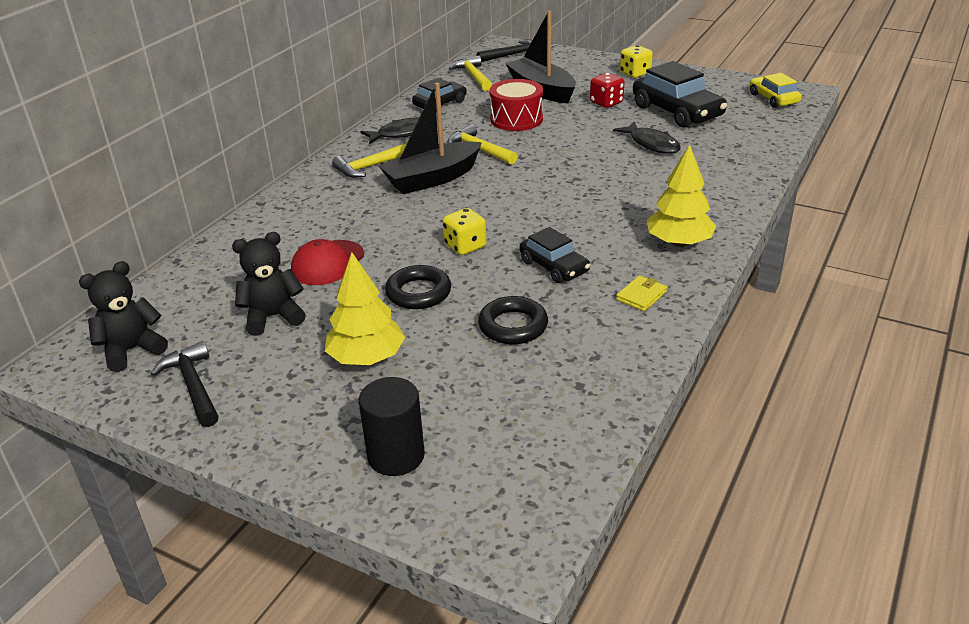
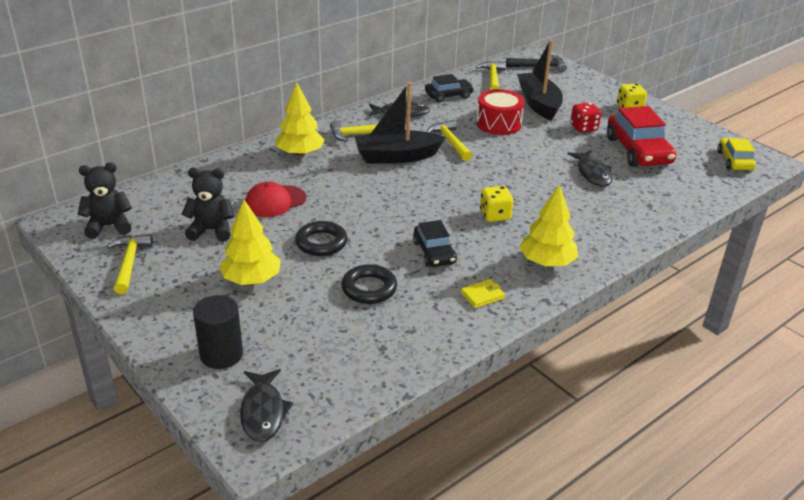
camera: 20 degrees right, 0 degrees up
black hammer [151,341,219,427] -> yellow hammer [107,234,153,294]
yellow dice [443,208,486,255] -> yellow dice moved to [480,186,513,222]
black car [633,61,727,128] -> red car [607,106,676,167]
none -> black fish [240,369,293,442]
none -> yellow tree [276,83,325,156]

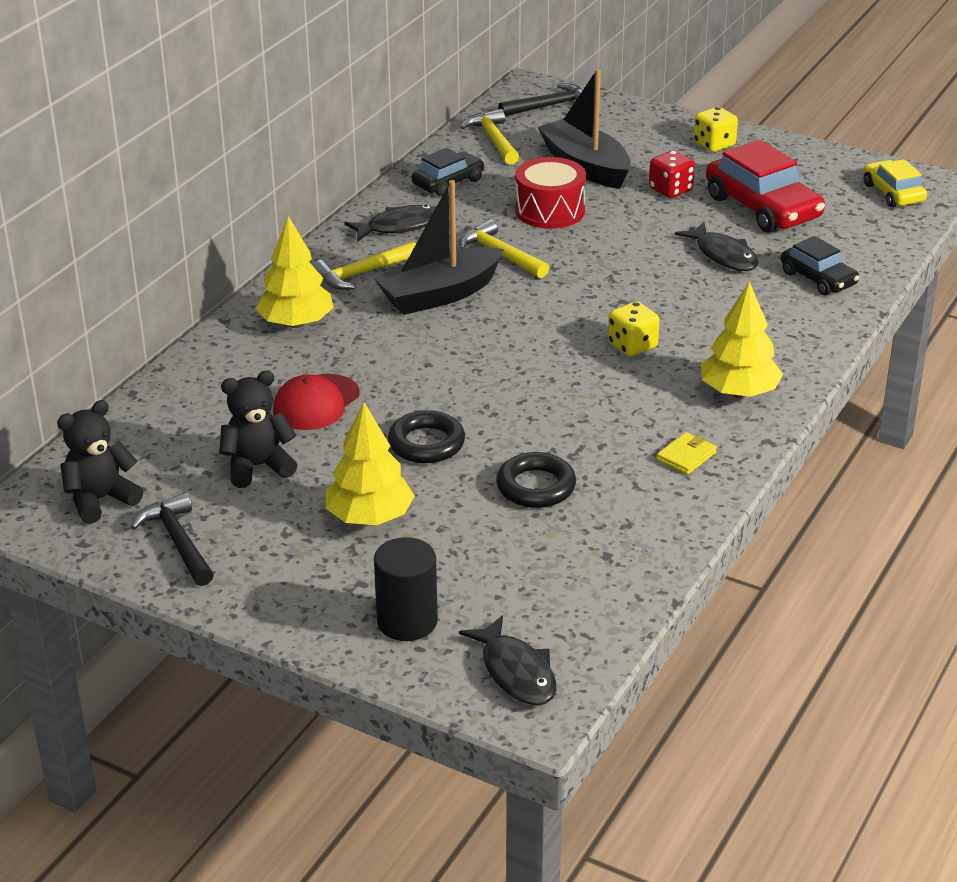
camera: 20 degrees left, 0 degrees up
yellow hammer [107,234,153,294] -> black hammer [131,492,214,586]
black car [413,220,457,267] -> black car moved to [781,236,859,295]

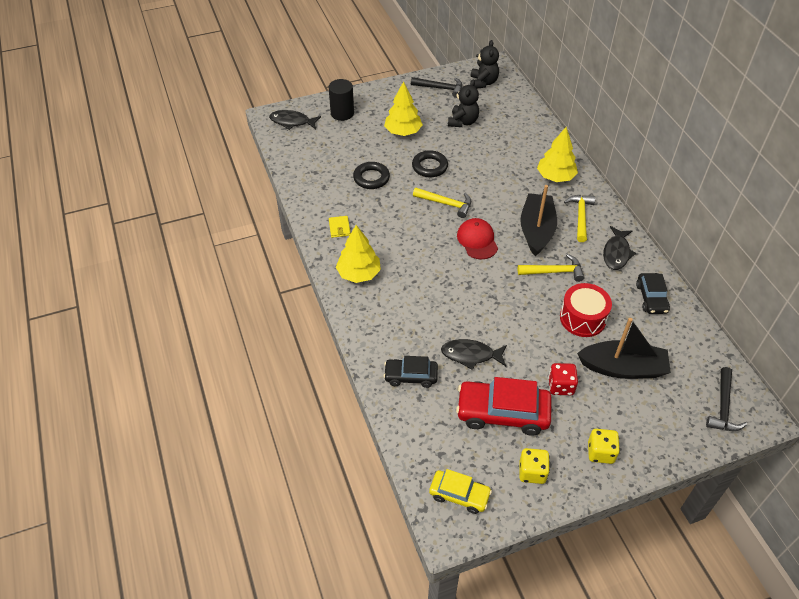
camera: 130 degrees right, 15 degrees up
red cap [273,374,360,430] -> red cap moved to [457,218,498,259]
yellow hammer [460,109,519,164] -> yellow hammer moved to [413,188,471,218]
yellow dice [608,301,659,357] -> yellow dice moved to [519,448,550,484]

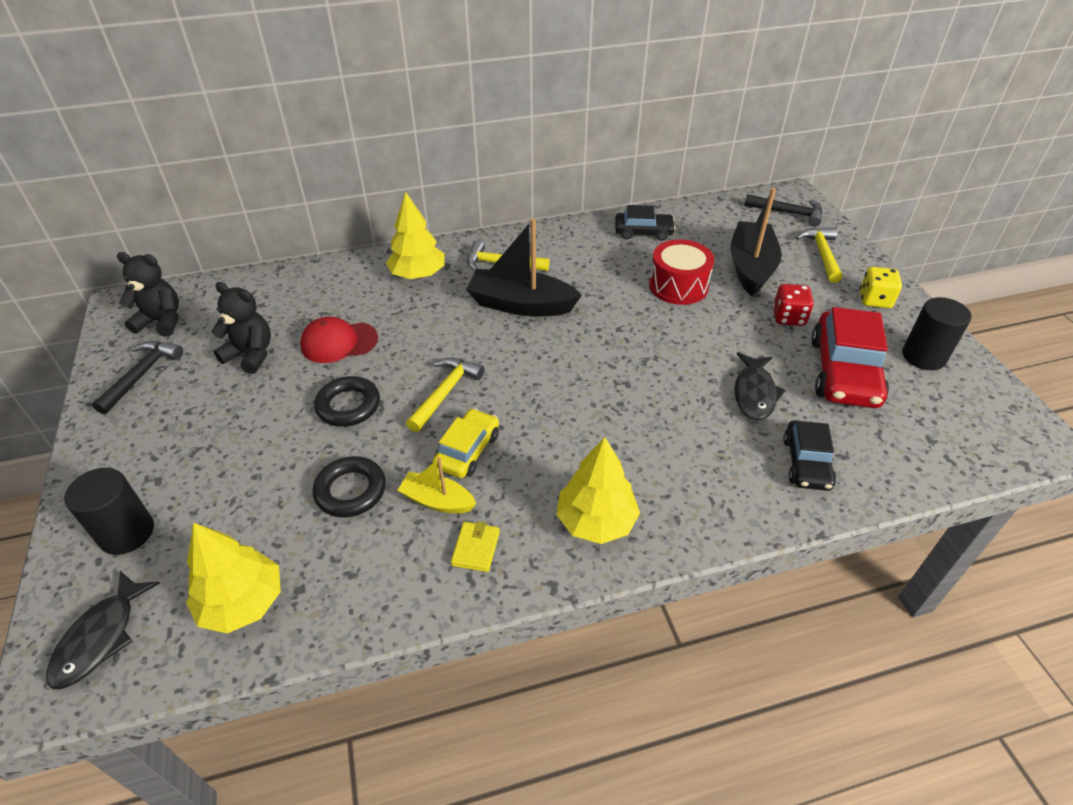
camera: 85 degrees left, 5 degrees down
yellow wallet [329,216,350,238] -> yellow wallet turned 75 degrees counterclockwise [451,521,500,572]
yellow tree [384,81,423,136] -> yellow tree moved to [186,523,281,633]
yellow car [429,469,492,514] -> yellow car moved to [432,408,499,478]
red cap [457,218,498,259] -> red cap moved to [300,316,378,363]
yellow hammer [518,254,584,282] -> yellow hammer moved to [796,228,843,283]
yellow dice [519,448,550,484] -> black cylinder [902,297,972,370]
black fish [603,226,636,270] -> none
none -> yellow boat [397,457,477,513]

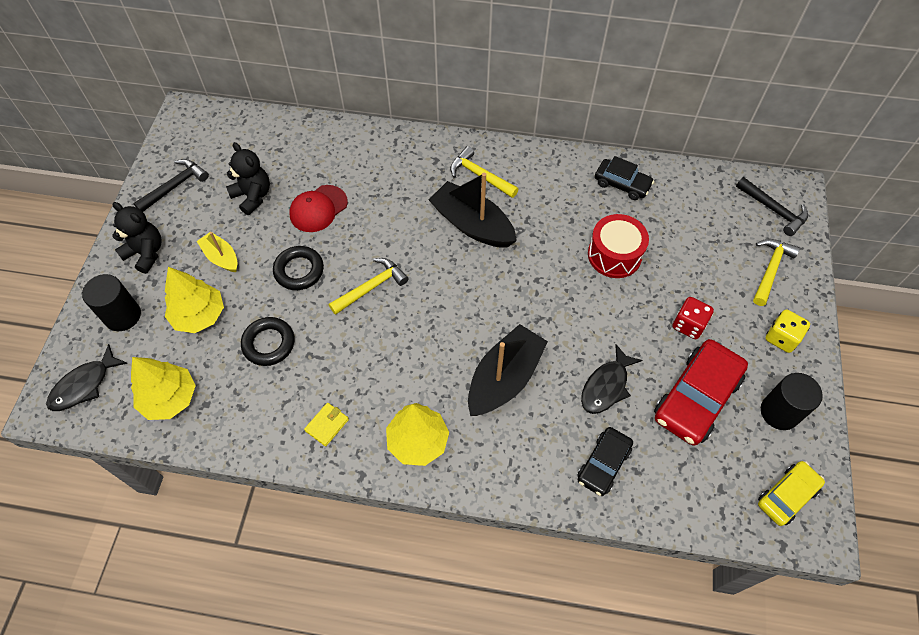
camera: 25 degrees right, 15 degrees up
black teddy bear [117,252,179,337] -> black teddy bear moved to [112,202,162,274]
red cap [300,316,378,363] -> red cap turned 60 degrees counterclockwise [289,185,348,232]
yellow tree [386,192,445,279] -> yellow tree moved to [165,267,224,333]
yellow boat [397,457,477,513] -> yellow boat moved to [197,232,238,272]
yellow car [432,408,499,478] -> yellow car moved to [758,461,825,526]
black boat [730,188,782,296] -> black boat moved to [468,324,548,416]

